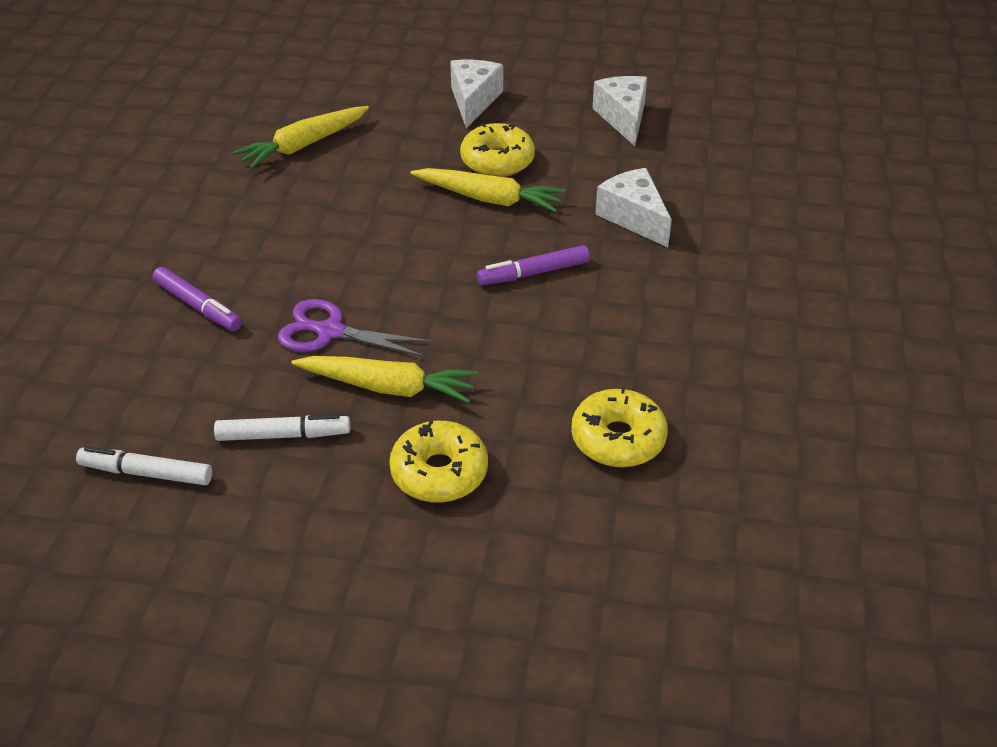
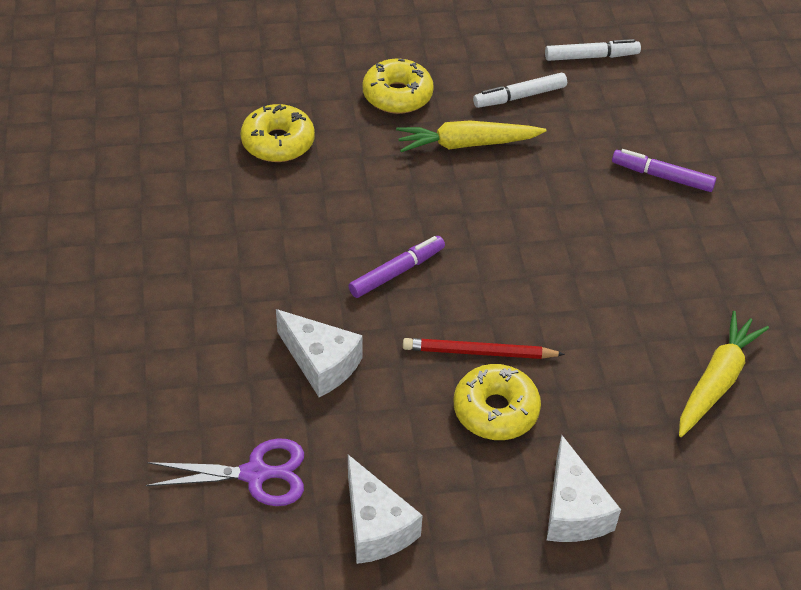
camera: 160 degrees right, 5 degrees up
purple scissors [278,299,433,357] -> purple scissors moved to [146,438,304,506]
yellow carrot [410,168,565,212] -> red pencil [403,338,565,359]

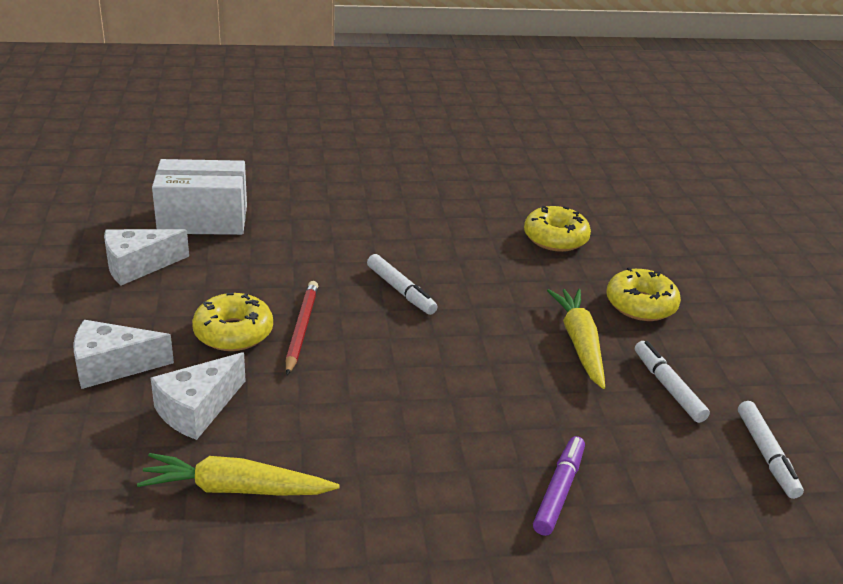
camera: 90 degrees right, 15 degrees down
purple scissors [146,438,304,506] -> white box [152,159,247,235]
white cheese [276,309,363,397] -> white cheese moved to [151,352,246,440]
purple marker [349,236,445,298] -> white marker [367,254,438,315]
yellow carrot [679,311,769,437] -> yellow carrot turned 150 degrees clockwise [137,453,340,496]

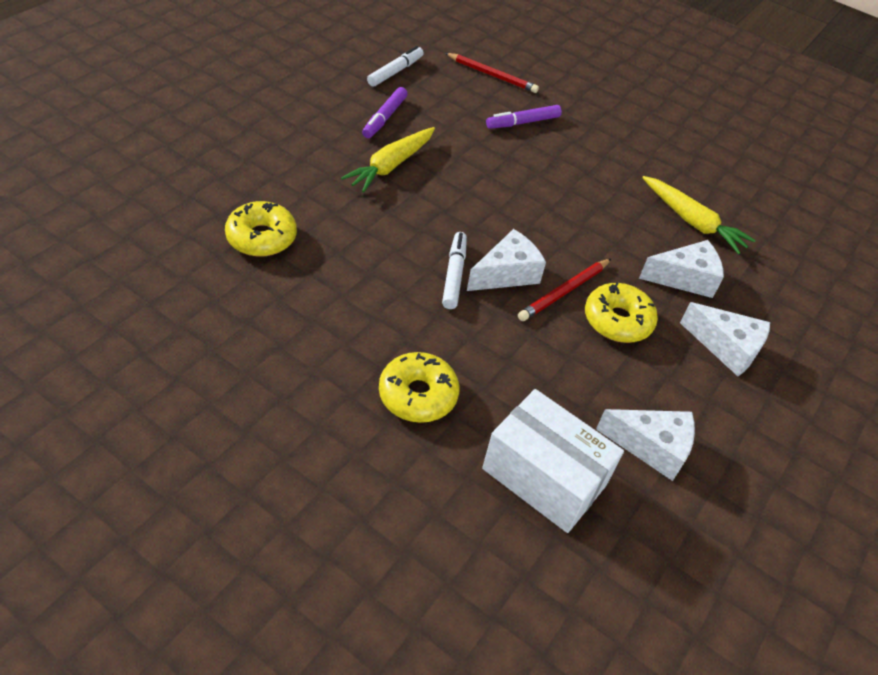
camera: 140 degrees left, 15 degrees up
yellow donut [607,267,681,321] -> yellow donut moved to [379,352,460,423]
white marker [635,341,710,423] -> purple marker [362,87,407,138]
none -> red pencil [445,53,539,93]
none -> white cheese [467,229,546,291]

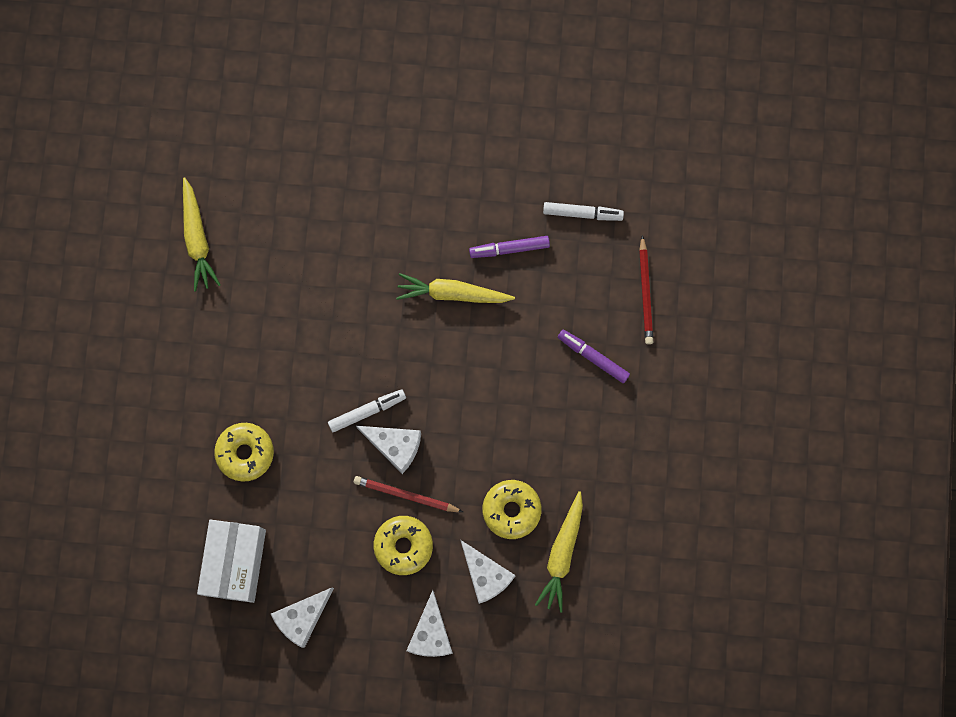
camera: 65 degrees right, 30 degrees up
yellow donut [225,201,297,257] -> yellow donut moved to [482,480,542,539]
white cheese [596,409,695,481] -> white cheese turned 60 degrees clockwise [271,588,334,648]
none -> yellow carrot [183,177,220,292]

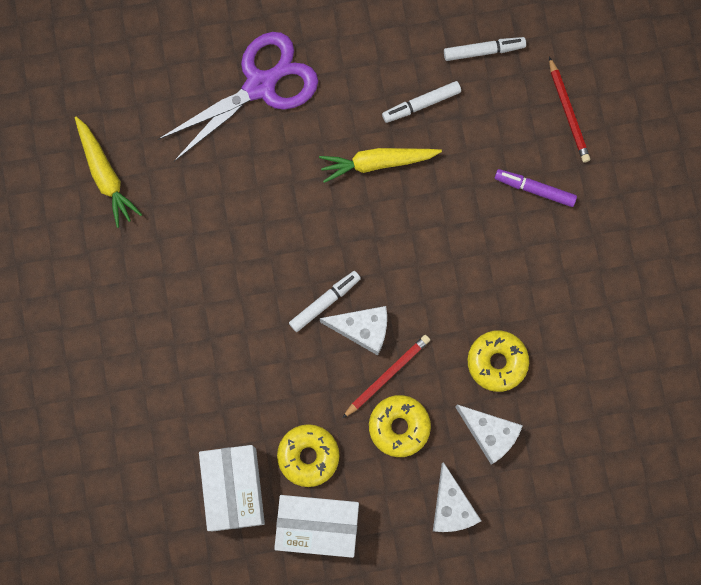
camera: 15 degrees left, 0 degrees up
yellow donut [214,423,274,482] -> yellow donut moved to [277,424,339,487]
white cheese [271,588,334,648] -> white box [274,495,359,558]
red pencil [354,476,463,512] -> red pencil turned 135 degrees clockwise [343,335,430,418]
purple marker [469,236,550,258] -> white marker [382,81,461,123]
yellow carrot [535,491,583,613] -> none
none -> purple scissors [158,32,318,161]

